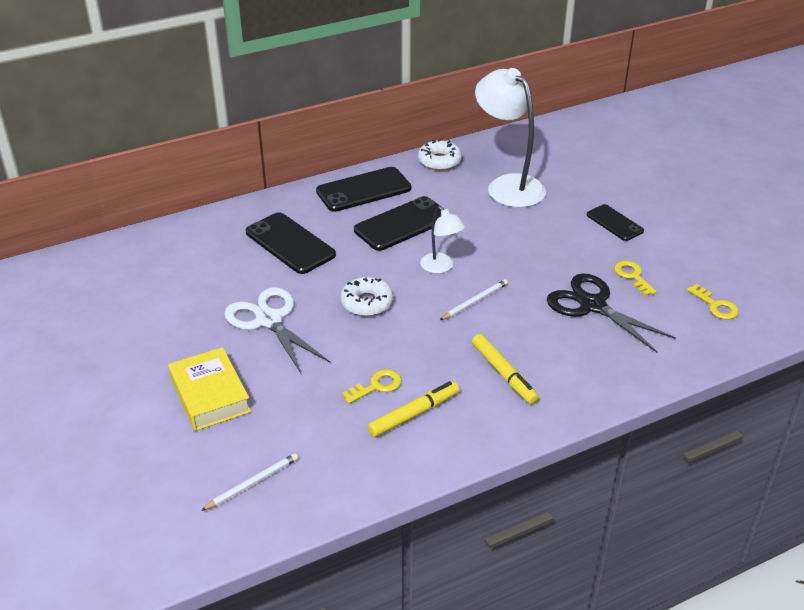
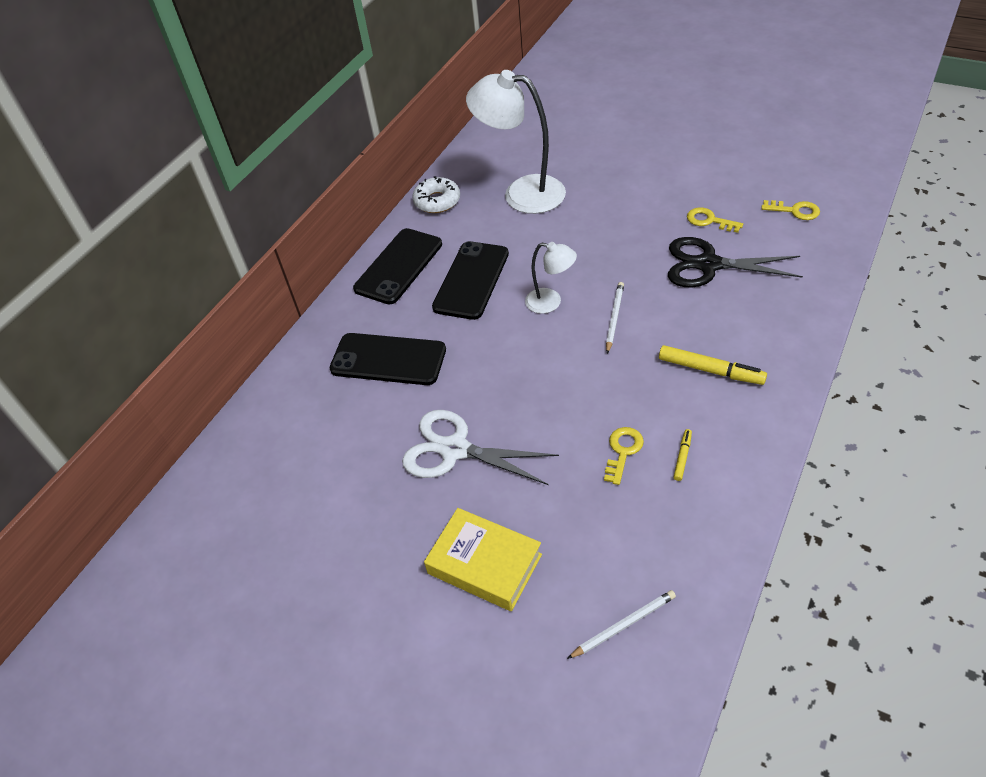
camera: 30 degrees left, 10 degrees up
white pencil [201,454,298,511] -> white pencil turned 45 degrees clockwise [567,590,676,659]
white donut [340,277,393,316] -> none
yellow marker [367,381,459,437] -> yellow marker [674,429,692,481], size x0.53
black phone [587,204,644,241] -> none

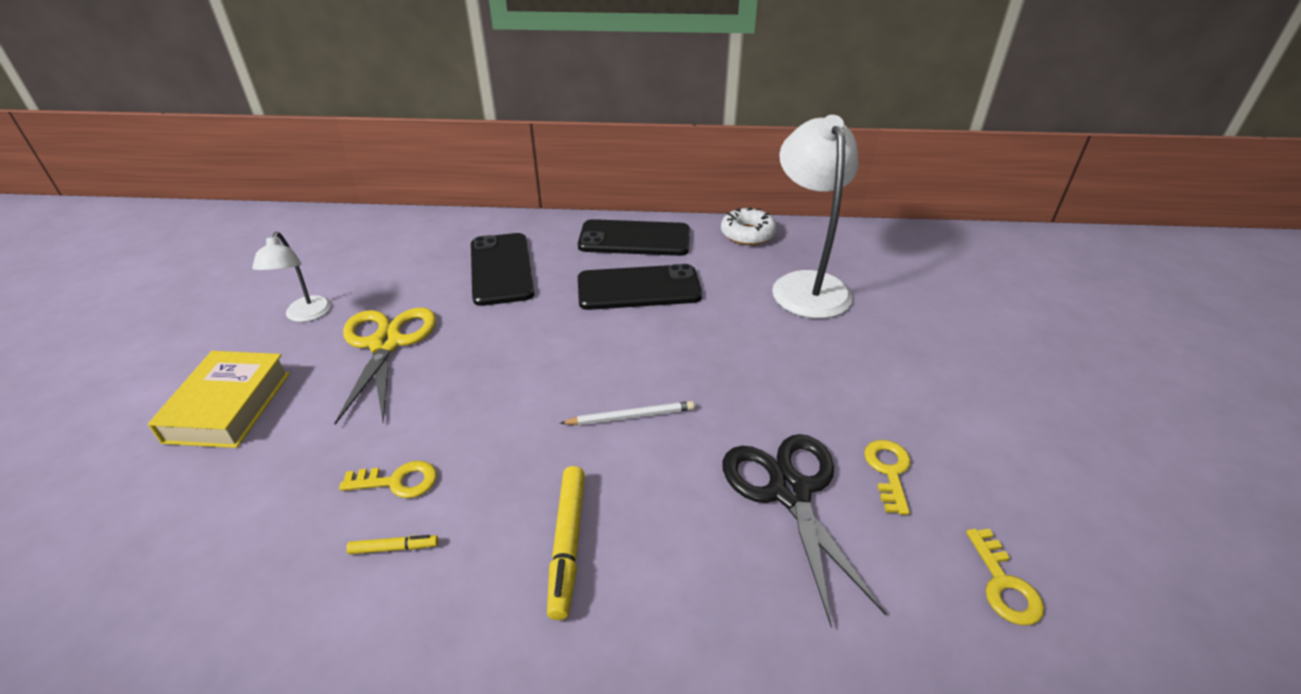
camera: 60 degrees right, 10 degrees down
white scissors [402,410,559,485] -> yellow scissors [334,307,436,425]
white lamp [525,242,577,314] -> white lamp moved to [252,232,331,322]
white pencil [567,590,676,659] -> none

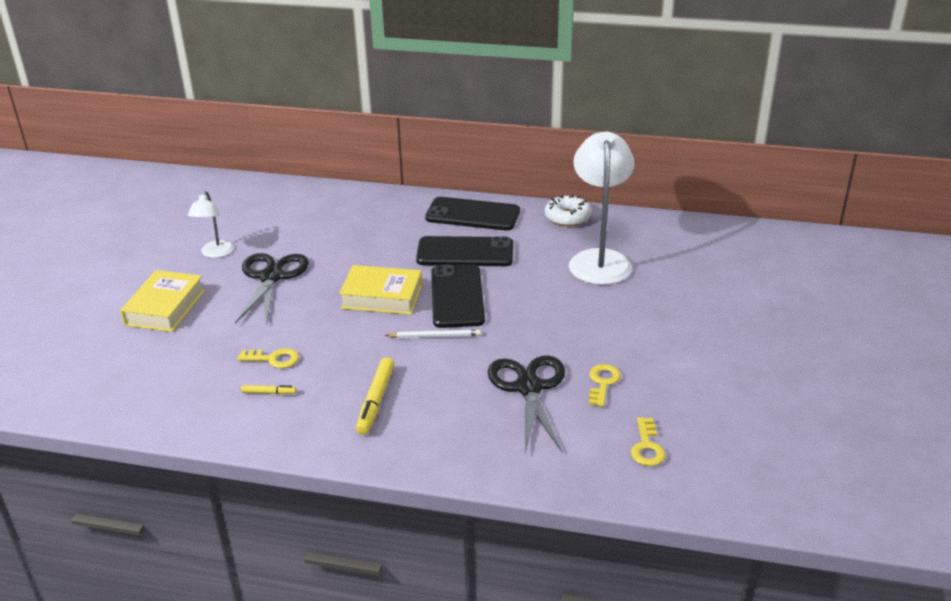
camera: 10 degrees right, 5 degrees down
yellow scissors [334,307,436,425] -> black scissors [235,253,309,325]
black phone [471,233,534,306] -> black phone moved to [431,264,485,328]
none -> yellow book [339,265,422,315]

